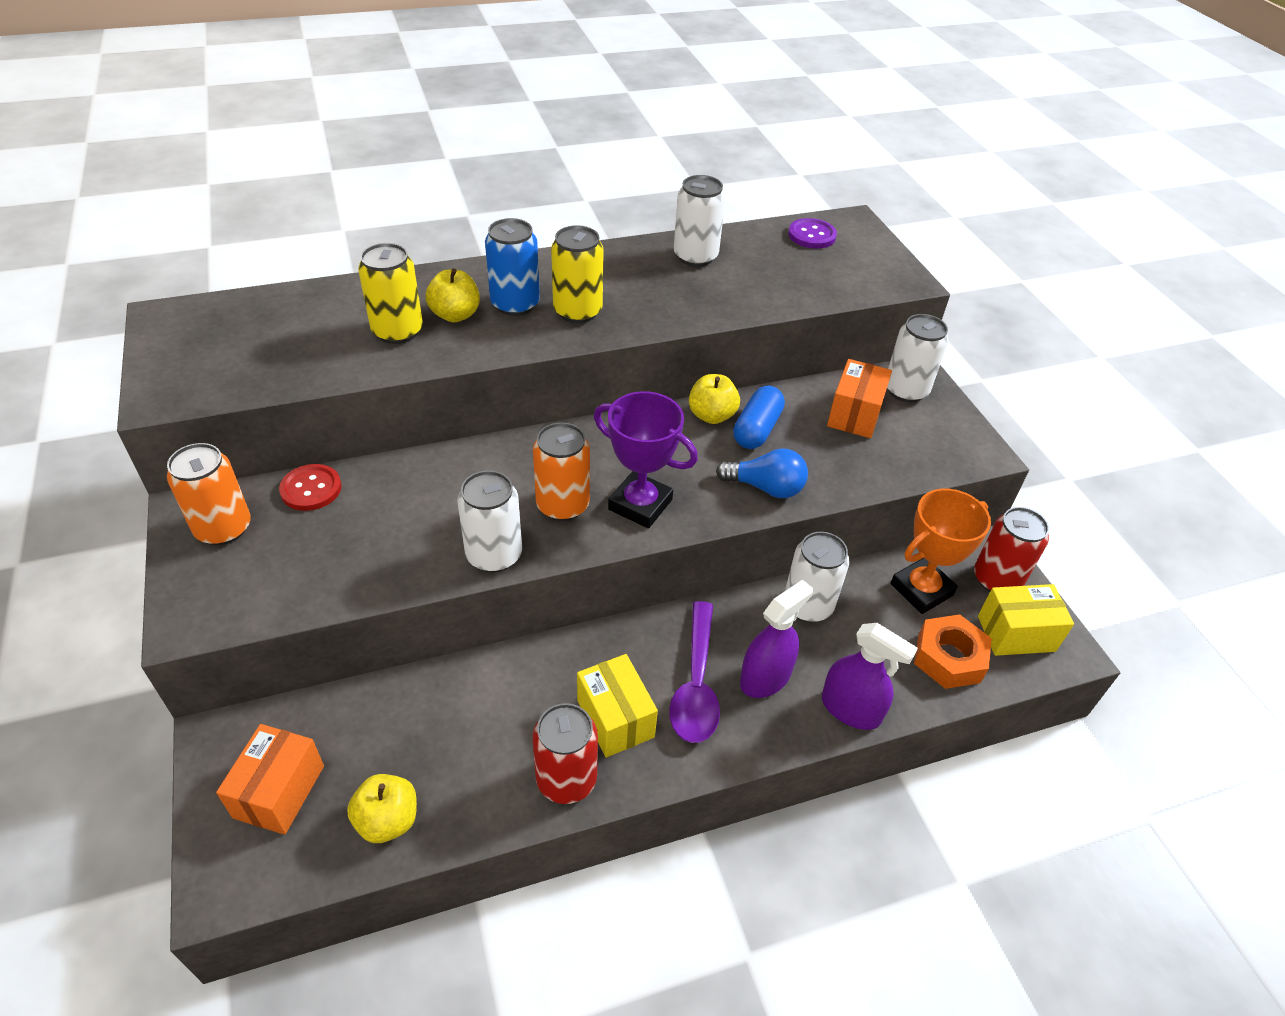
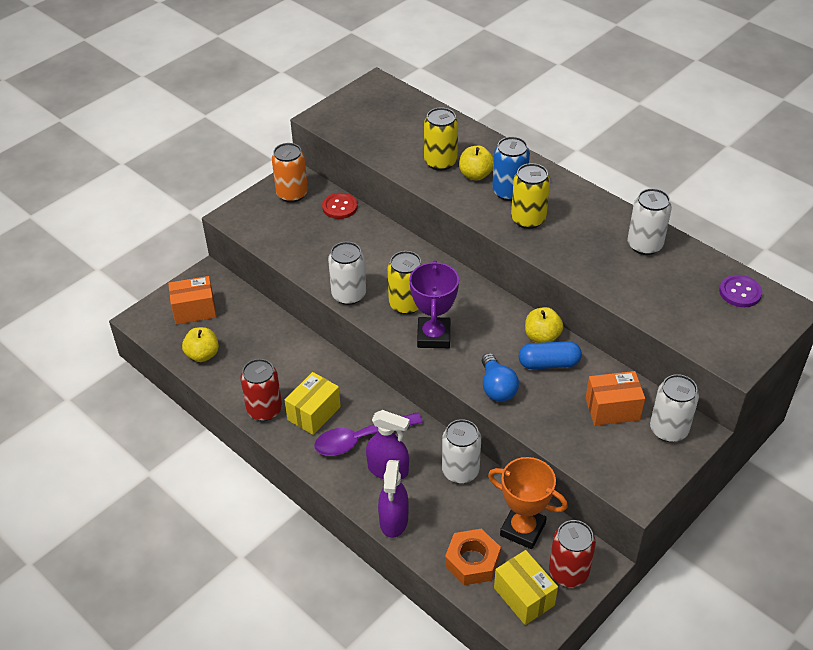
camera: 65 degrees right, 0 degrees up
orange can [533,422,590,521] -> yellow can [388,251,423,315]

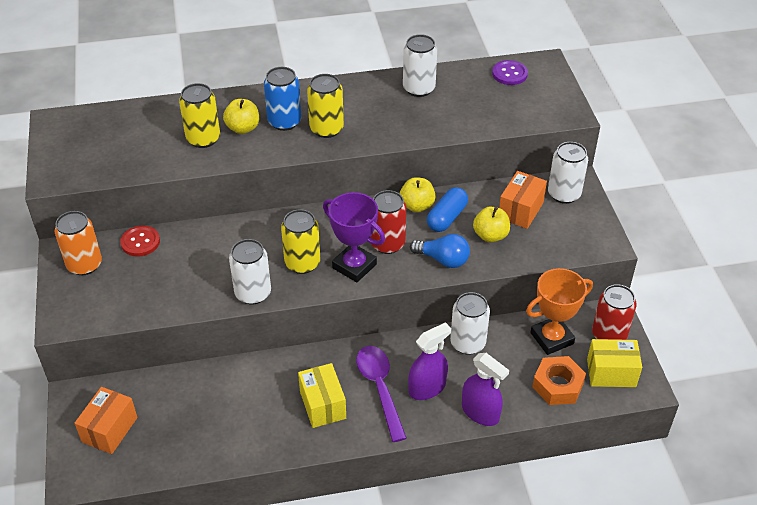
camera: 55 degrees left, 0 degrees up
yellow apple [182,327,219,362] -> yellow apple moved to [473,206,510,242]
red can [240,359,282,421] -> red can moved to [370,190,406,254]
purple spoon [314,412,423,456] -> purple spoon turned 150 degrees clockwise [356,346,407,442]

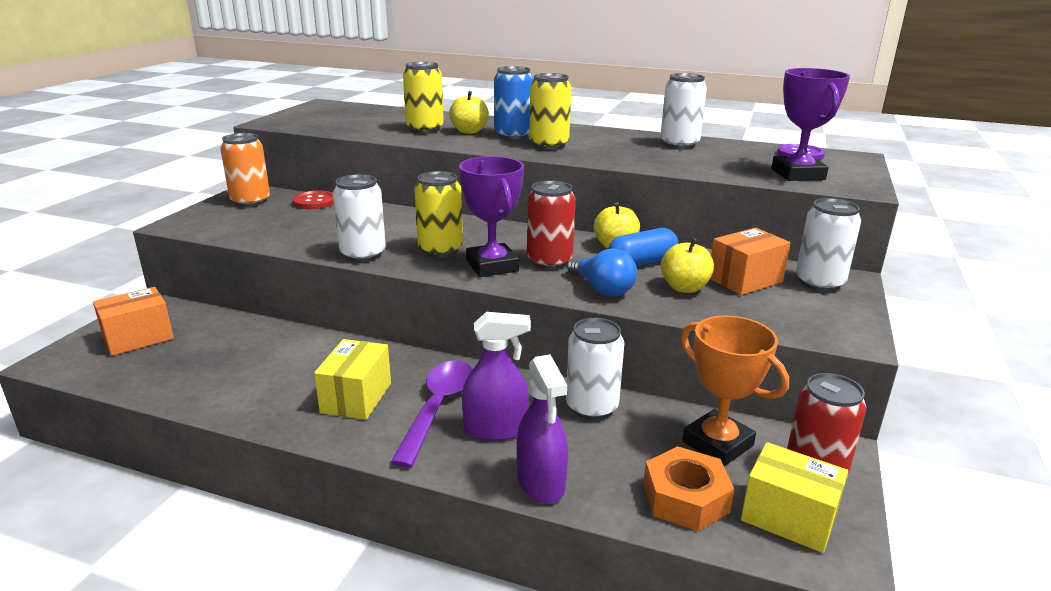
camera: 30 degrees right, 20 degrees down
orange trophy [526,268,593,355] -> orange trophy turned 45 degrees clockwise [680,315,789,466]
none -> purple trophy [771,68,850,181]

